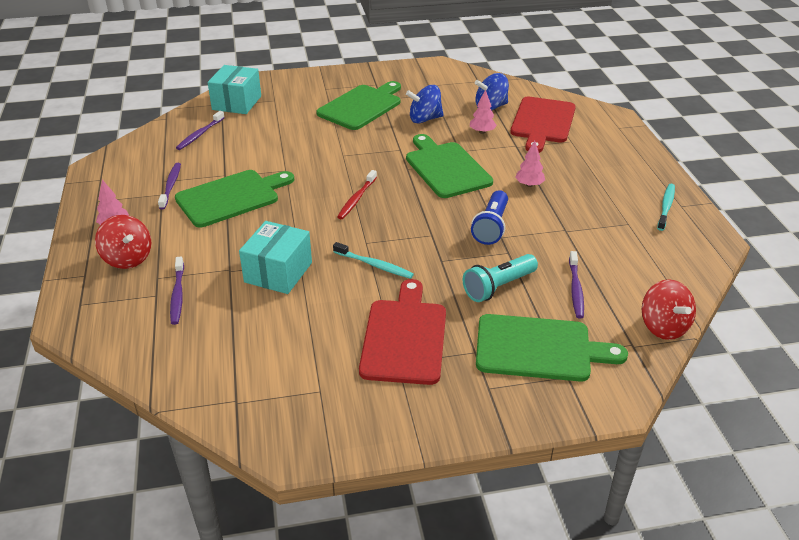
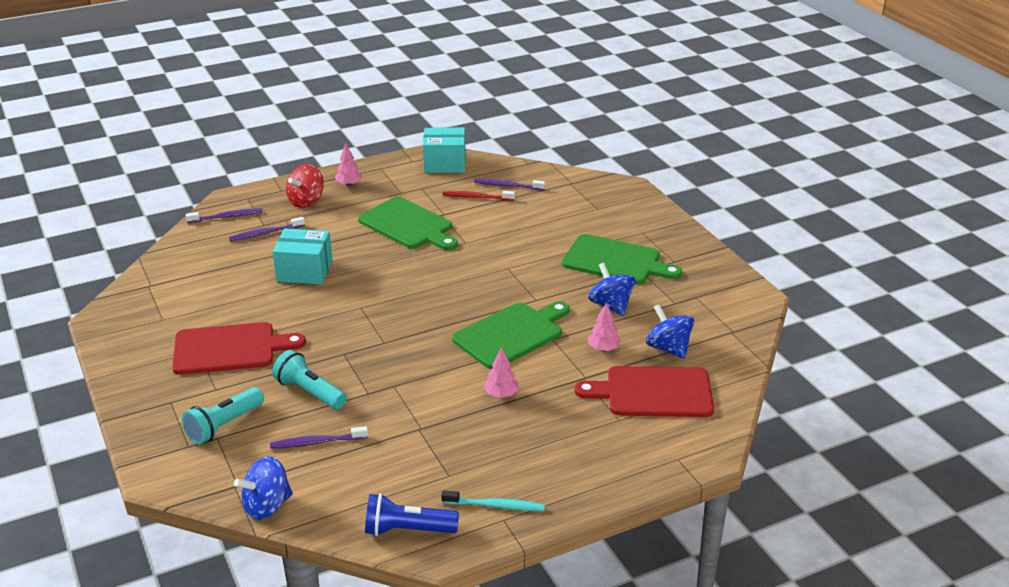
camera: 75 degrees right, 5 degrees down
purple toothbrush [158,163,181,209] -> purple toothbrush moved to [186,208,263,223]
turquoise box [208,65,261,114] -> turquoise box moved to [423,127,466,173]
turquoise toothbrush [333,242,414,279] -> none
red toothbrush [337,170,377,219] -> red toothbrush moved to [442,191,515,201]
blue flashlight [471,190,508,245] -> blue flashlight moved to [365,493,459,536]
green cutting board [476,314,628,381] -> turquoise flashlight [182,387,264,445]
red spinning top [642,279,696,340] -> blue spinning top [234,457,293,520]

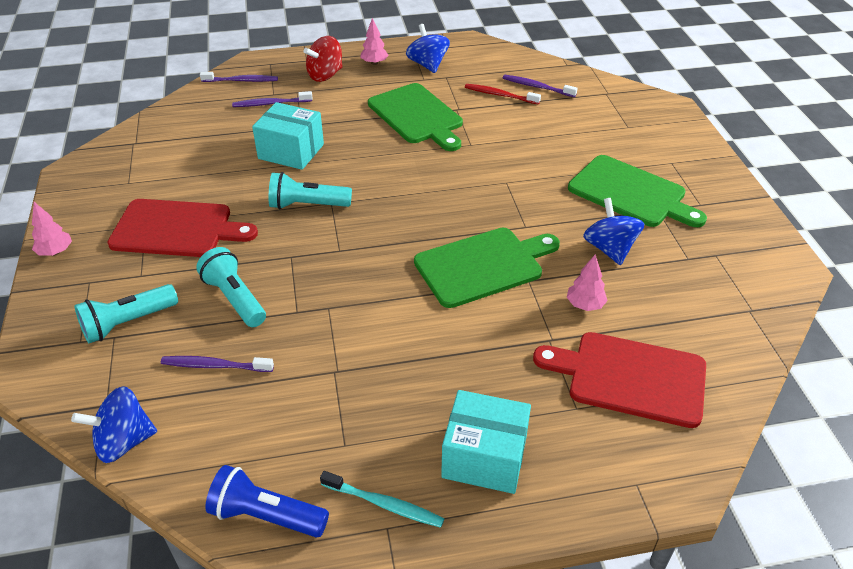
camera: 15 degrees right, 10 degrees up
turquoise box [423,127,466,173] -> turquoise box moved to [441,390,531,494]
pink tree [484,347,519,398] -> pink tree moved to [32,202,72,256]
blue spinning top [646,304,694,359] -> blue spinning top moved to [406,24,450,73]
none -> turquoise flashlight [269,172,352,209]

